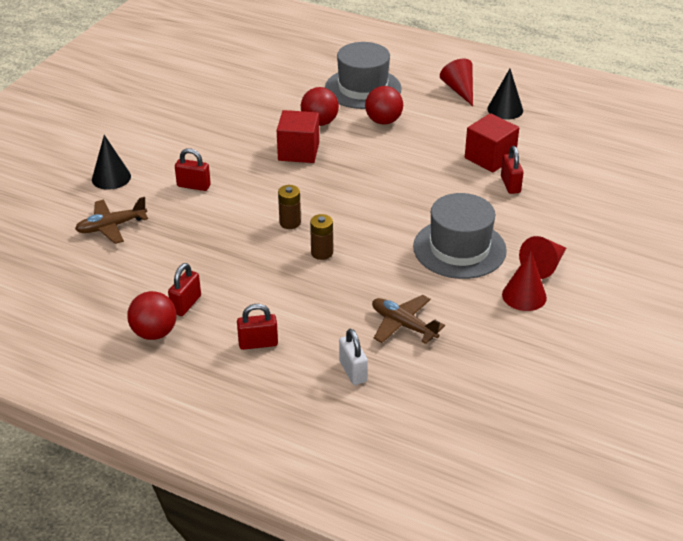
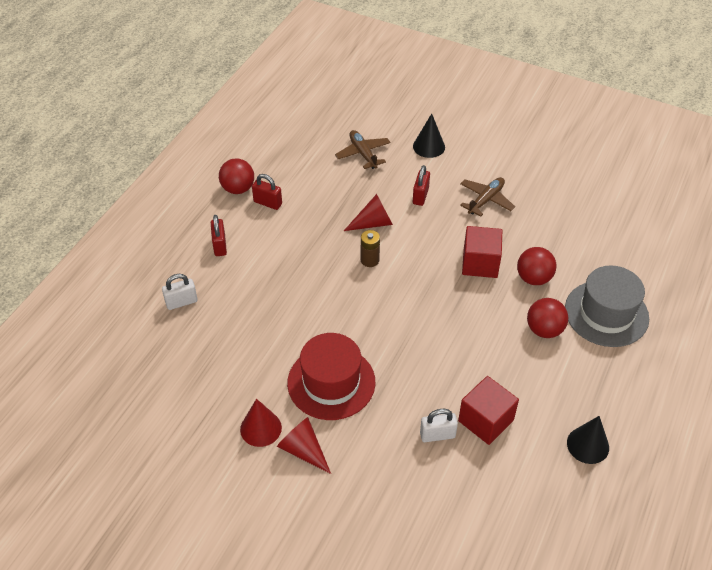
camera: 90 degrees right, 10 degrees up
brown battery [310,214,333,260] -> none
brown plane [372,295,445,344] -> brown plane moved to [460,177,515,217]
grey hat [413,193,507,279] -> red hat [287,333,375,420]
red cone [440,59,473,106] -> red cone moved to [344,194,393,231]
red padlock [501,146,524,194] -> white padlock [420,409,458,442]

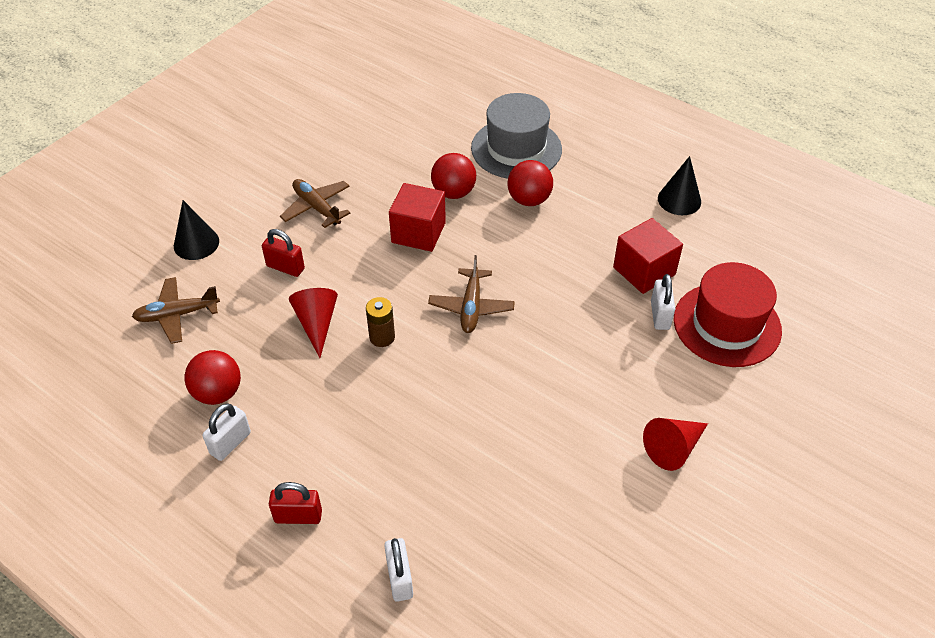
camera: 80 degrees left, 0 degrees up
red ball [219,158,254,194] -> red ball moved to [184,350,241,405]
red cone [240,399,282,447] -> none
red padlock [252,174,282,210] -> white padlock [203,404,251,461]
red hat [287,333,375,420] -> red hat moved to [674,262,782,367]
none -> brown plane [428,255,515,333]

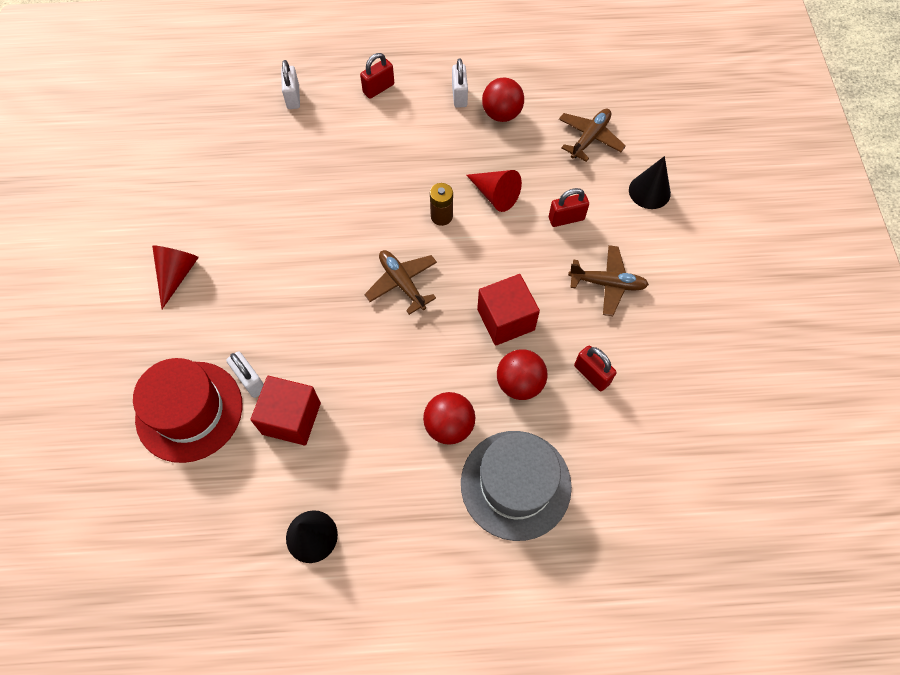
camera: 140 degrees right, 15 degrees up
white padlock [384,538,413,602] -> white padlock turned 45 degrees clockwise [281,60,300,109]
none -> red padlock [574,346,617,391]

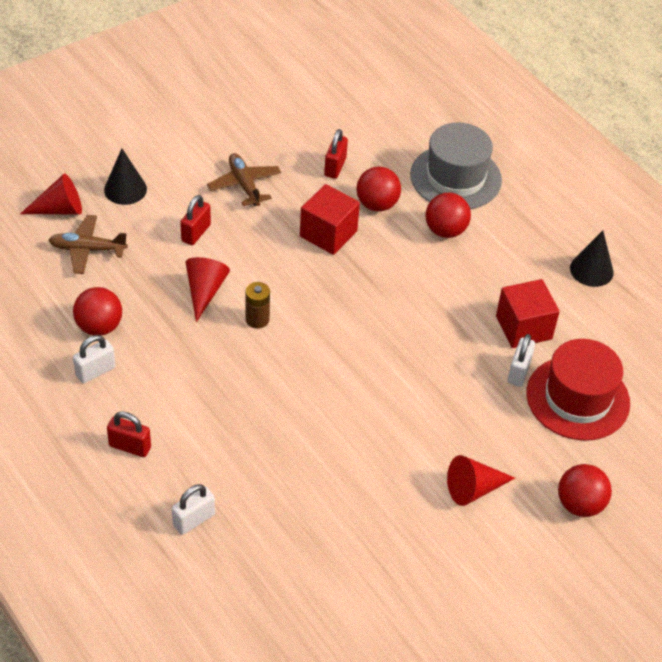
camera: 125 degrees left, 15 degrees down
brown plane [364,250,437,315] -> none
red padlock [549,188,589,227] -> red padlock turned 75 degrees clockwise [180,195,211,245]
none -> red cone [20,173,82,214]
none -> red ball [558,464,612,517]

